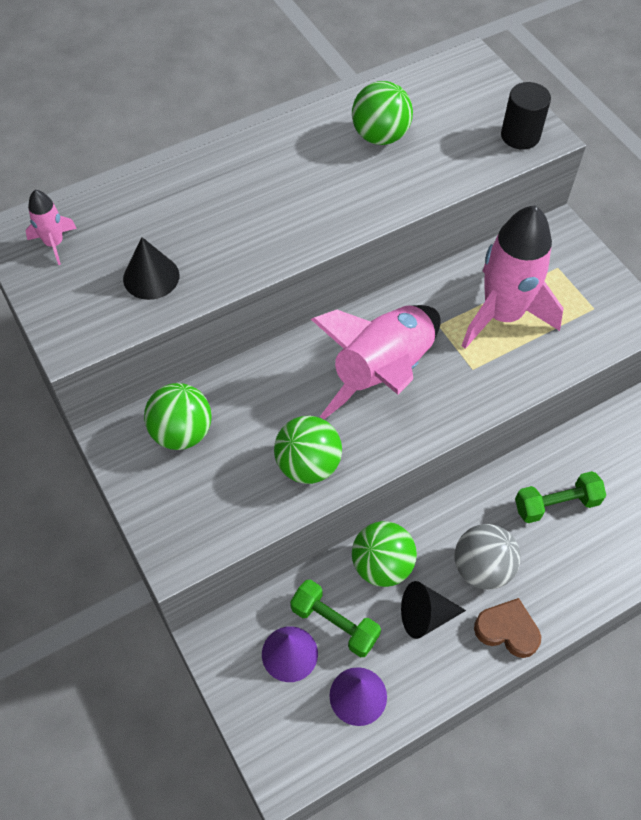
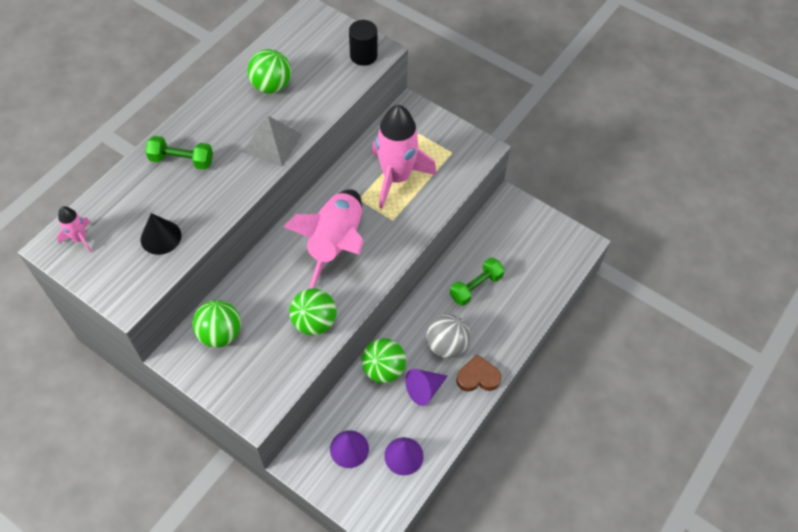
camera: 25 degrees left, 0 degrees up
green dumbbell [290,580,381,657] -> green dumbbell moved to [145,136,213,170]
black cone [401,581,466,639] -> purple cone [405,369,448,406]
none -> grey pyramid [243,116,302,167]

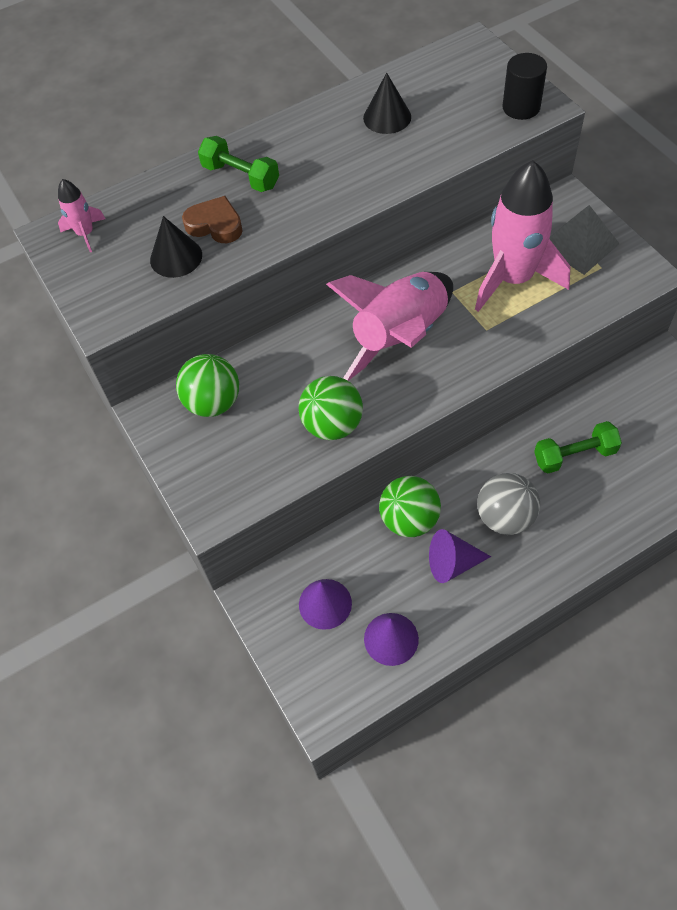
camera: 30 degrees right, 0 degrees up
grey pyramid [243,116,302,167] -> grey pyramid moved to [549,205,620,275]
green ball [247,49,291,94] -> black cone [363,73,411,134]
brown heart [456,355,501,392] -> brown heart moved to [182,196,243,243]

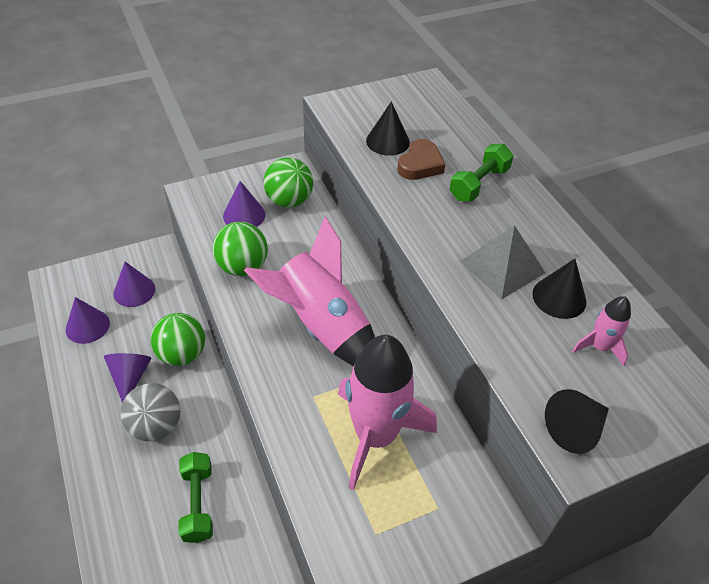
camera: 90 degrees right, 10 degrees down
pink rocket [58,179,106,252] -> pink rocket moved to [572,296,631,366]
black cylinder [502,53,547,120] -> black cone [545,389,609,454]
grey pyramid [549,205,620,275] -> grey pyramid moved to [460,225,546,299]
none -> purple cone [223,181,265,227]

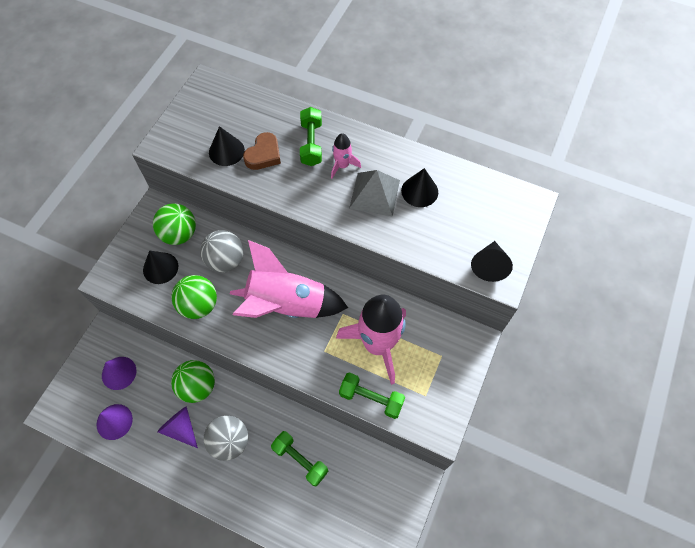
camera: 40 degrees left, 15 degrees up
purple cone [223,181,265,227] -> black cone [143,251,178,284]
brown heart [397,139,445,180] -> brown heart turned 45 degrees clockwise [243,132,281,170]
pink rocket [572,296,631,366] -> pink rocket moved to [331,133,361,178]
none -> grey ball [200,230,244,273]
none -> green dumbbell [339,373,405,419]

